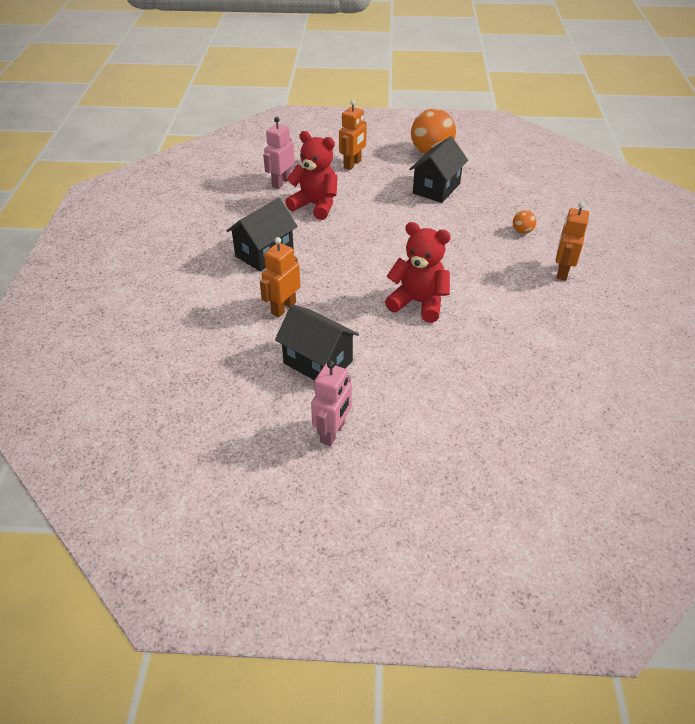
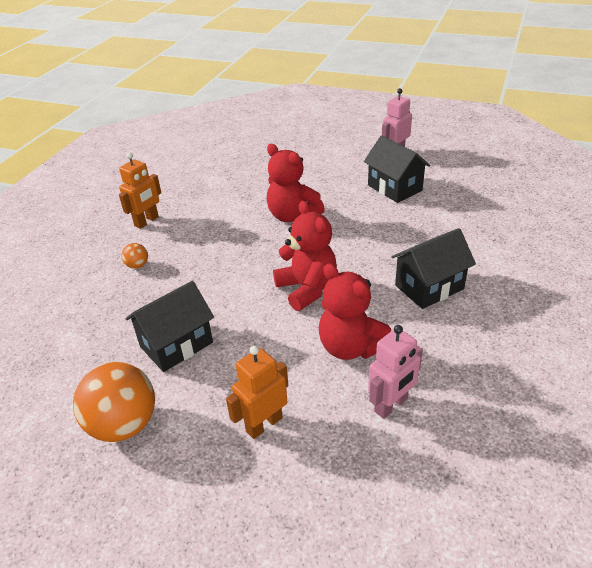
camera: 160 degrees left, 5 degrees down
orange robot [260,237,301,318] -> none
none -> red teddy bear [273,201,337,311]

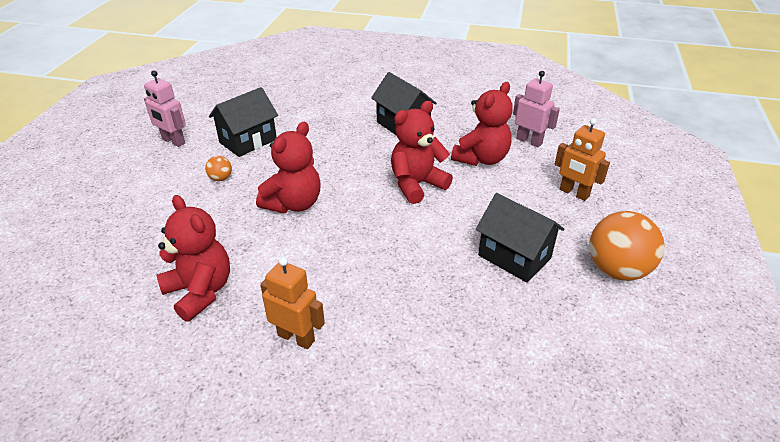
camera: 100 degrees left, 0 degrees up
orange ball [121,243,148,269] -> orange ball moved to [205,156,232,181]
none -> red teddy bear [156,195,230,322]

